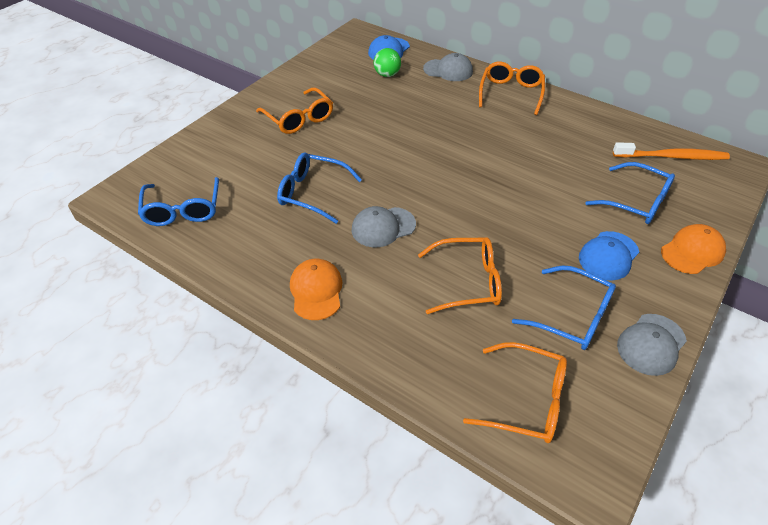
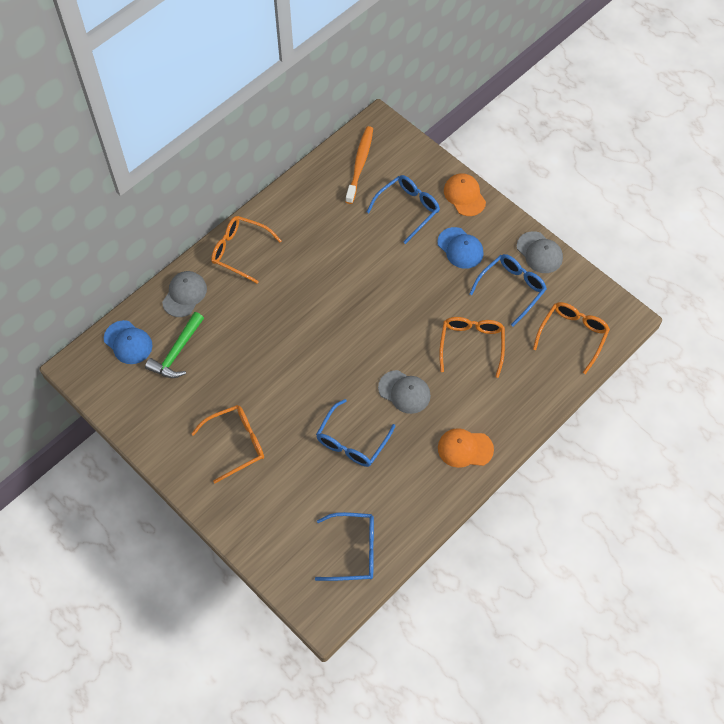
camera: 80 degrees left, 15 degrees up
grey cap [352,206,416,247] -> grey cap turned 45 degrees counterclockwise [378,370,431,414]
green ball [374,48,401,77] -> green hammer [145,312,204,378]

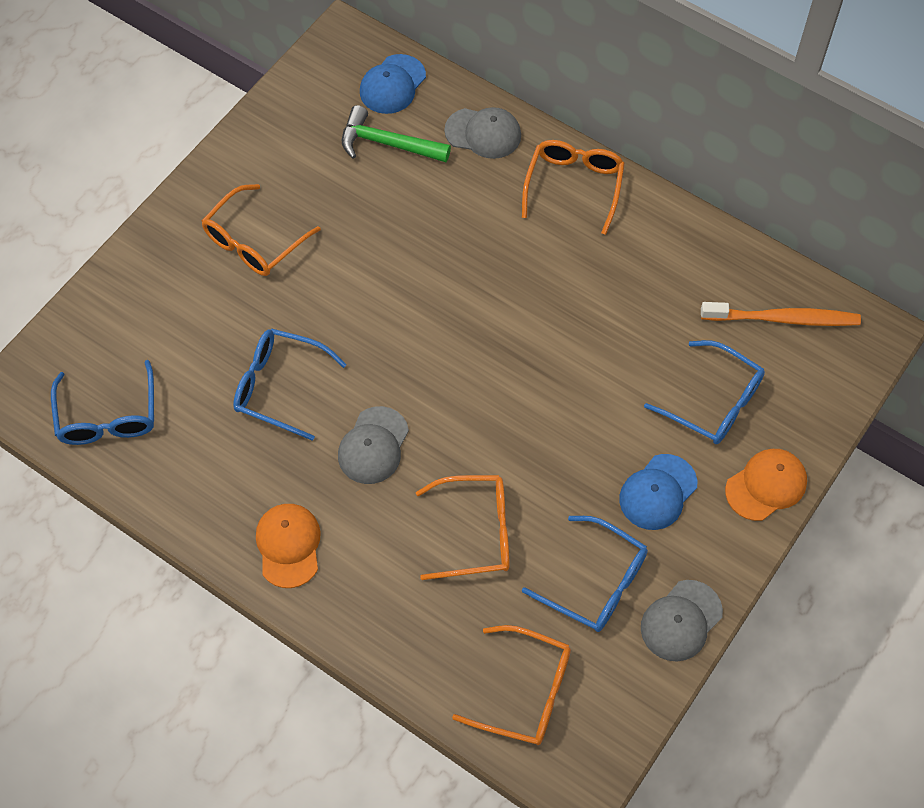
camera: 80 degrees right, 0 degrees up
orange glasses [191,405,264,483] -> orange glasses turned 75 degrees clockwise [202,184,321,276]

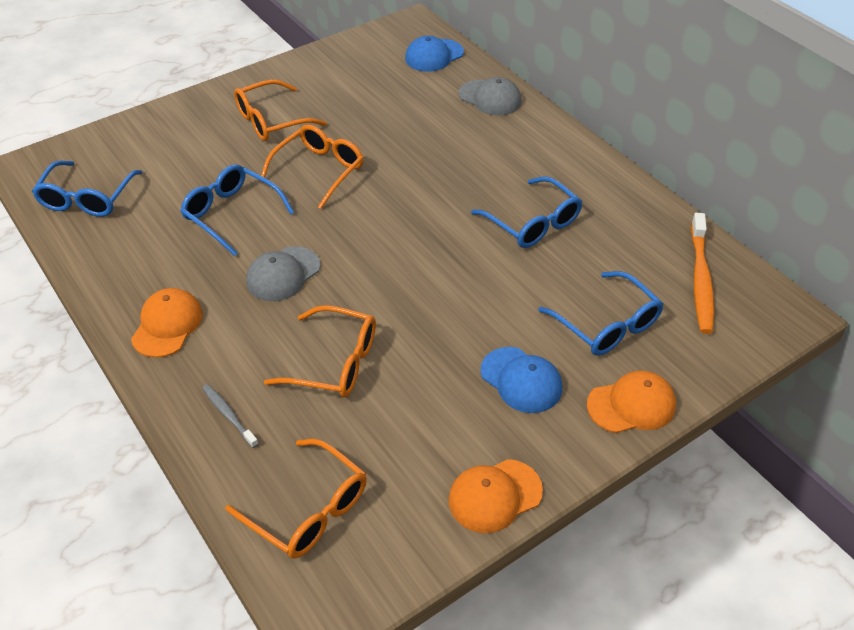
camera: 20 degrees right, 15 degrees down
green hammer [342,105,451,162] -> none
orange glasses [522,140,625,235] -> orange glasses moved to [261,125,364,209]
blue glasses [522,516,648,632] -> blue glasses moved to [471,176,583,248]
blue cap [619,454,697,530] -> blue cap turned 105 degrees counterclockwise [480,347,562,413]
grey cap [641,580,723,662] -> orange cap [448,459,543,533]
orange toothbrush [701,302,861,326] -> orange toothbrush turned 75 degrees clockwise [691,213,714,334]
none -> grey toothbrush [202,384,258,448]

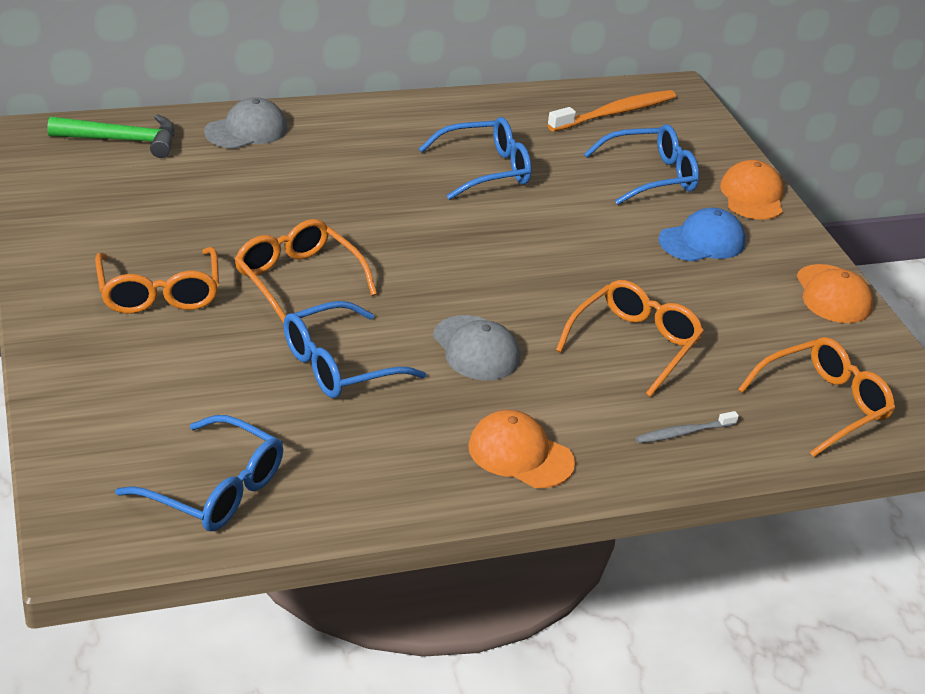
camera: 75 degrees left, 10 degrees down
blue cap [405,36,464,72] -> green hammer [47,114,175,158]
orange toothbrush [691,213,714,334] -> orange toothbrush turned 60 degrees counterclockwise [547,90,676,131]

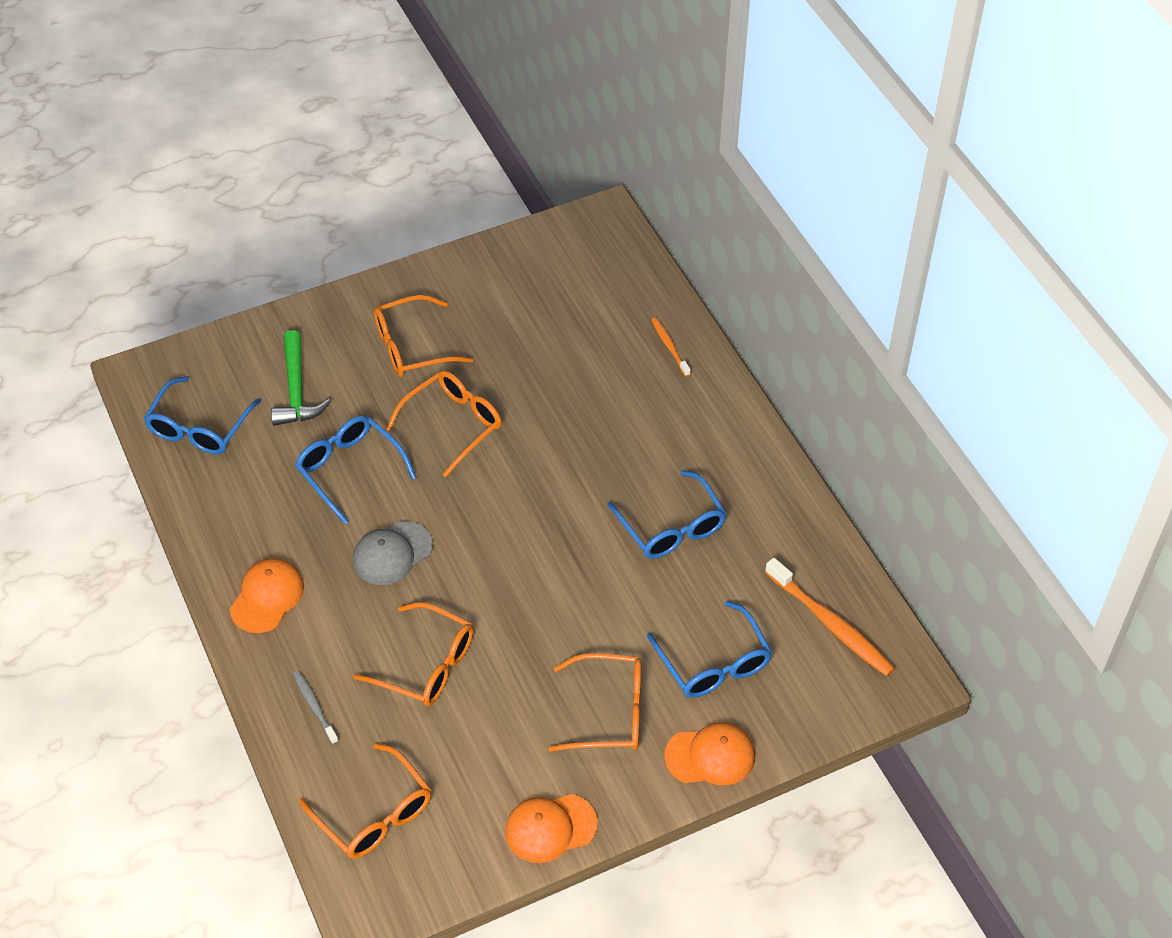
camera: 85 degrees right, 15 degrees up
green hammer [47,114,175,158] -> green hammer moved to [271,330,331,426]
grey cap [204,97,287,149] -> orange toothbrush [651,317,691,377]
blue cap [658,208,745,262] -> orange glasses [548,653,641,752]

